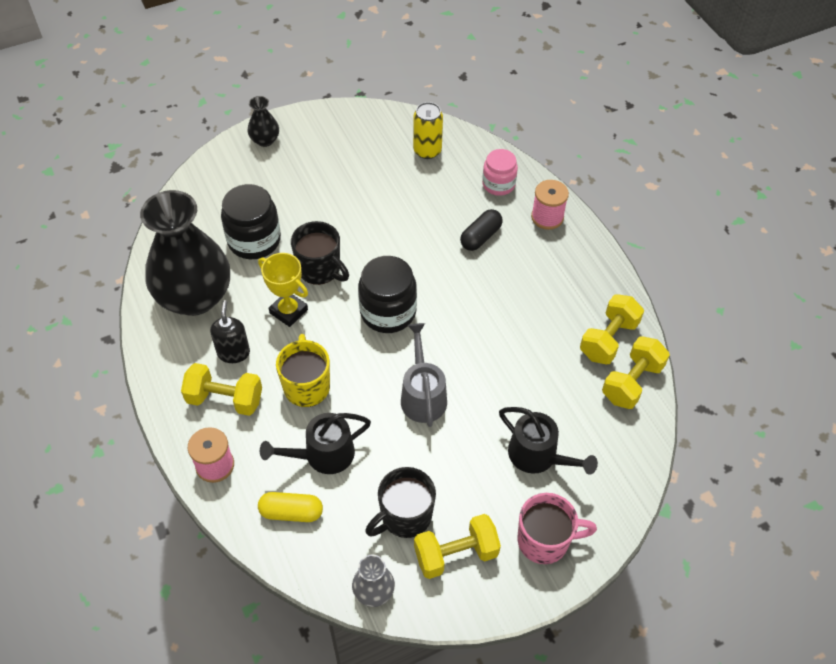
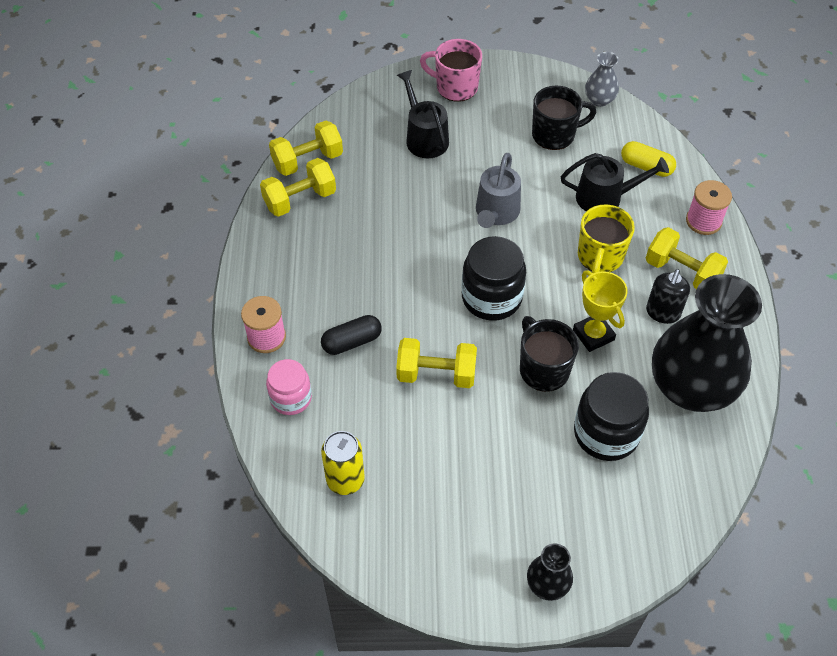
camera: 155 degrees left, 0 degrees up
yellow dumbbell [414,514,501,579] -> yellow dumbbell moved to [396,338,477,388]

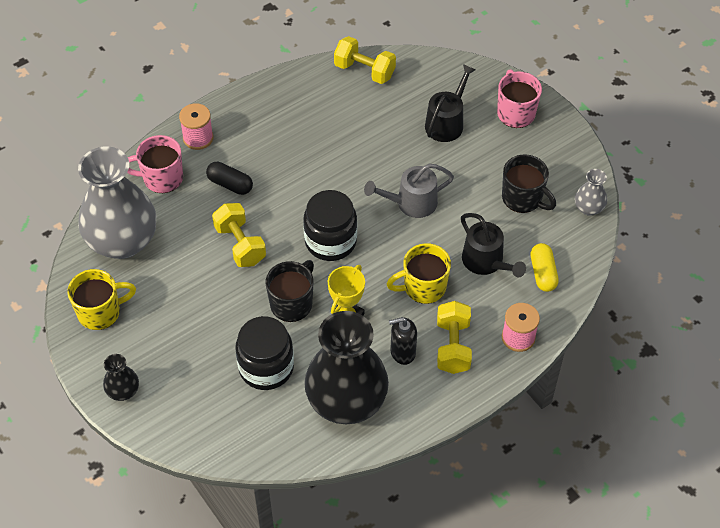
camera: 55 degrees right, 0 degrees up
yellow dumbbell [260,158,336,217] -> none
pink jar [266,359,312,415] -> pink mug [127,135,183,193]
yellow can [321,431,365,495] -> grey vase [78,146,156,259]
none -> yellow mug [67,269,136,330]

